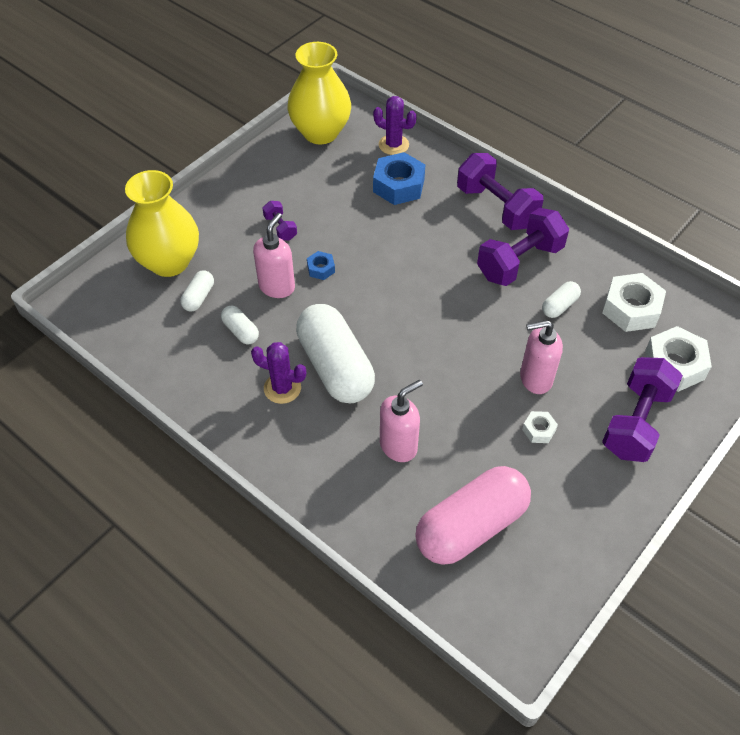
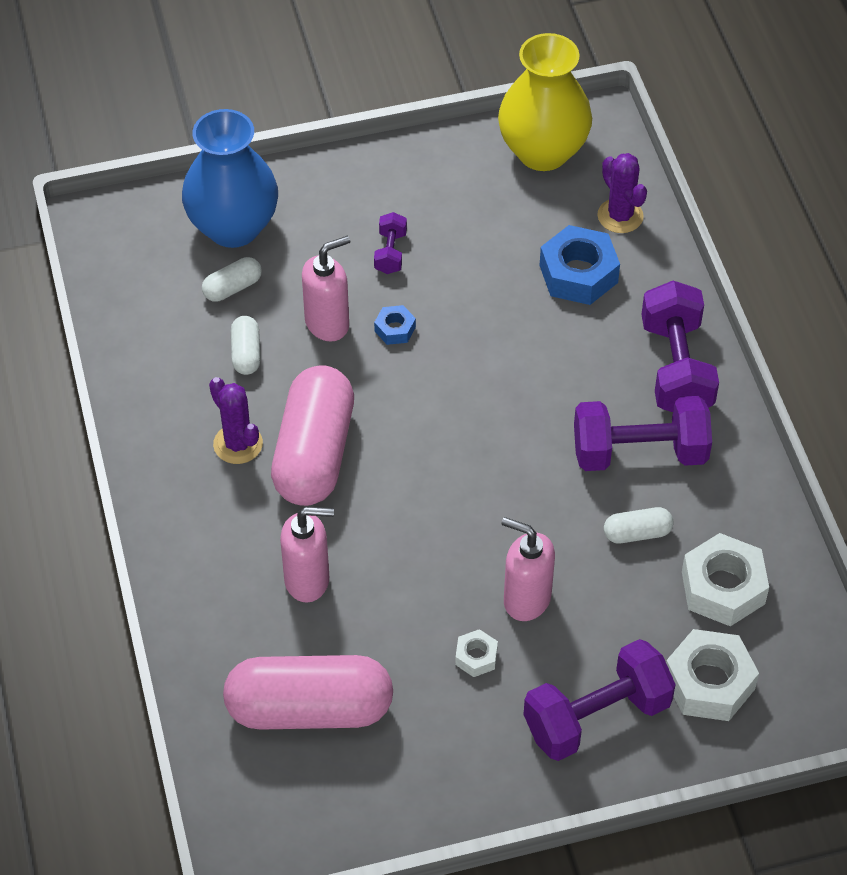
camera: 35 degrees right, 0 degrees up
yellow vase [125,170,199,277] -> blue vase [182,109,278,248]
white capsule [296,304,375,403] -> pink capsule [271,365,354,506]

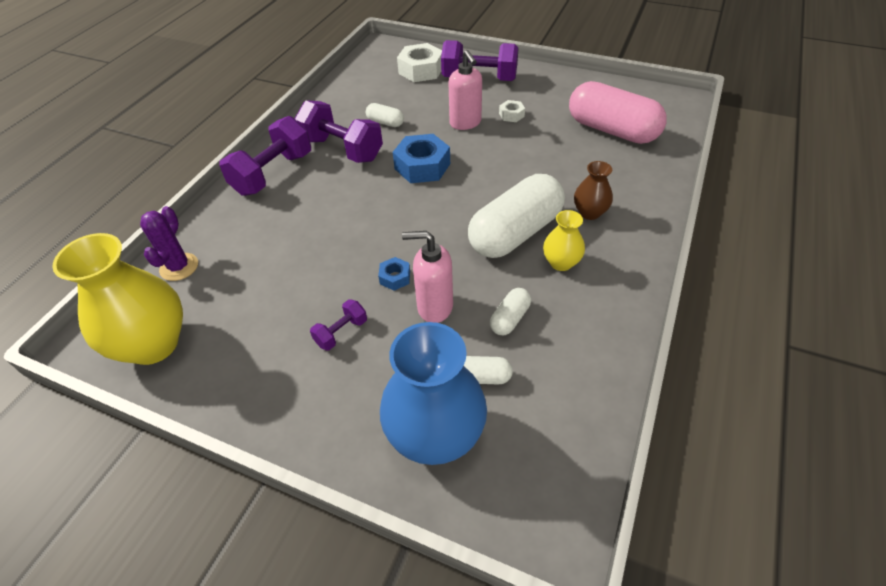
camera: 140 degrees left, 5 degrees down
purple cactus [209,377,263,464] -> yellow vase [543,210,585,271]
pink capsule [271,365,354,506] -> white capsule [468,174,565,258]
pink soap dispenser [280,507,334,603] -> none
blue nut [539,225,620,305] -> blue nut moved to [393,134,450,183]
white nut [682,533,769,626] -> none
none -> brown vase [574,161,613,220]

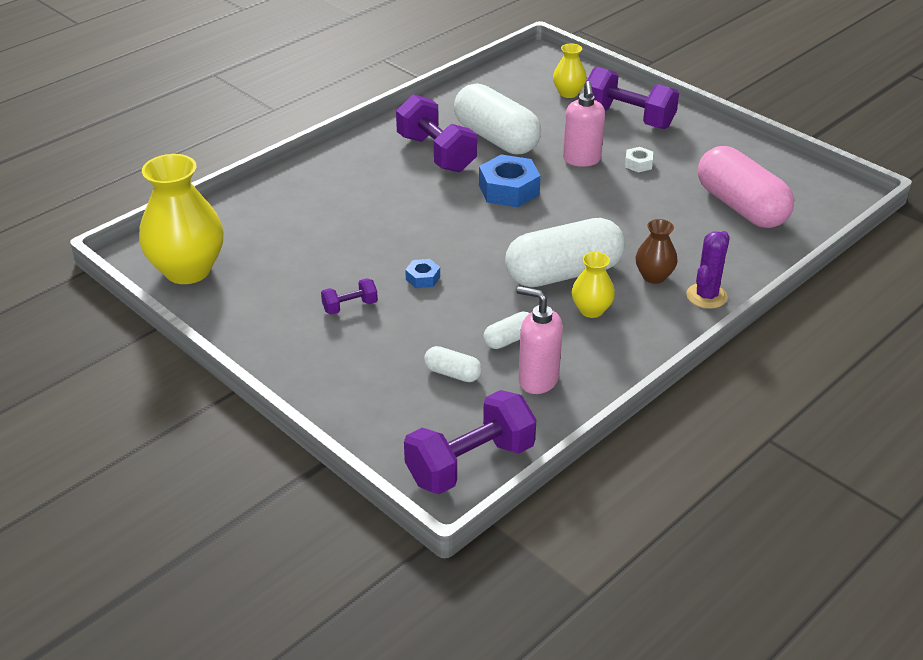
camera: 20 degrees right, 10 degrees down
purple cactus [140,206,198,281] -> purple cactus moved to [686,231,730,309]
purple dumbbell [219,116,311,196] -> purple dumbbell moved to [404,390,536,494]
white capsule [366,103,404,127] -> white capsule [454,83,541,154], size x2.26
blue vase [380,322,487,465] -> none
white nut [397,43,442,82] -> yellow vase [553,43,587,98]
pink soap dispenser [402,231,453,323] -> pink soap dispenser moved to [517,286,563,394]

